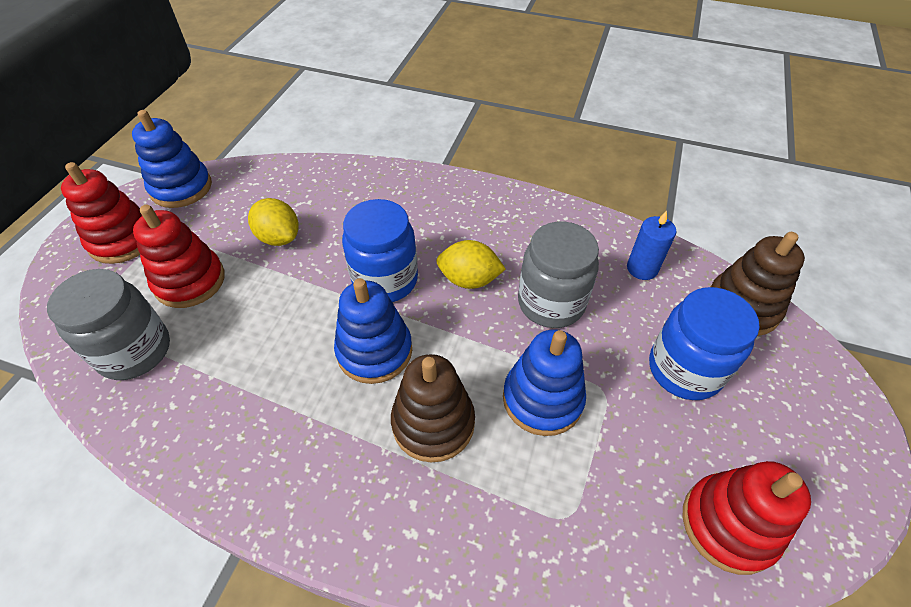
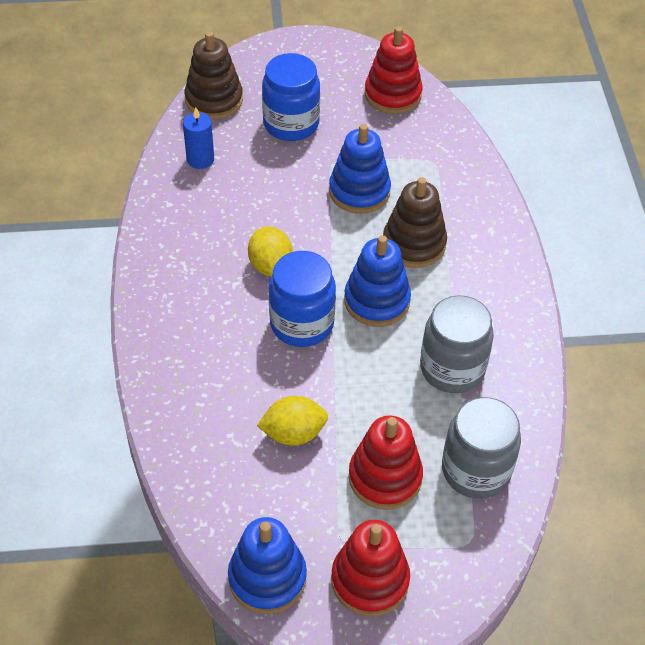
camera: 115 degrees left, 0 degrees up
yellow lemon [248,198,299,246] -> yellow lemon turned 60 degrees clockwise [257,396,328,446]
grey jar [518,222,599,328] -> grey jar moved to [420,295,494,393]

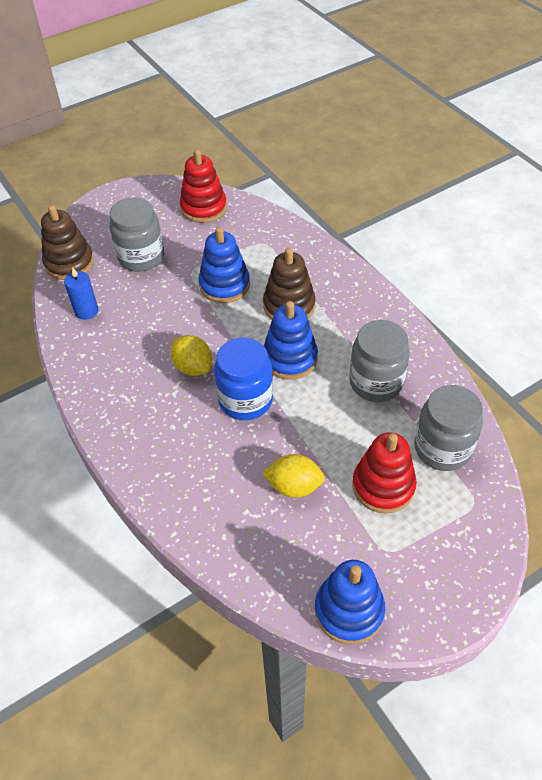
camera: 25 degrees left, 0 degrees up
yellow lemon [257,396,328,446] -> yellow lemon turned 45 degrees clockwise [263,454,325,498]
blue jar [262,53,320,141] -> grey jar [109,197,164,272]
red stacking toy [331,520,410,616] -> none

